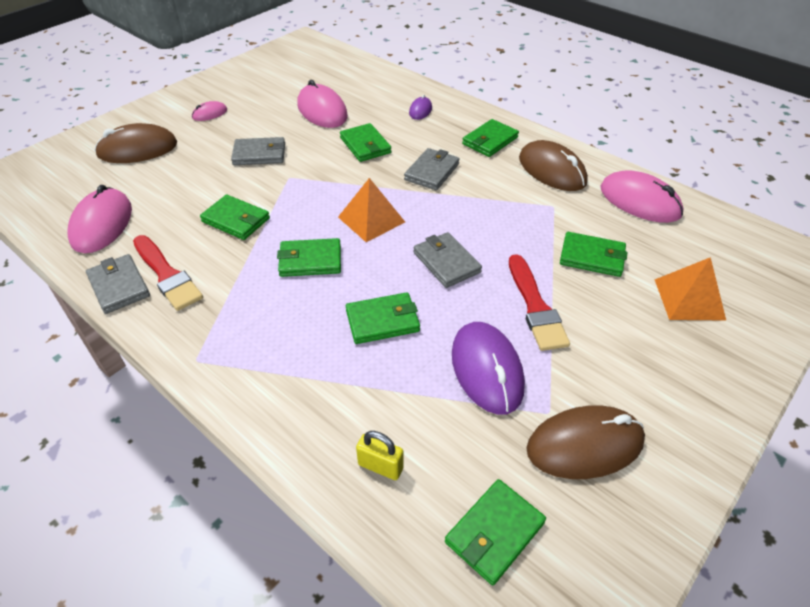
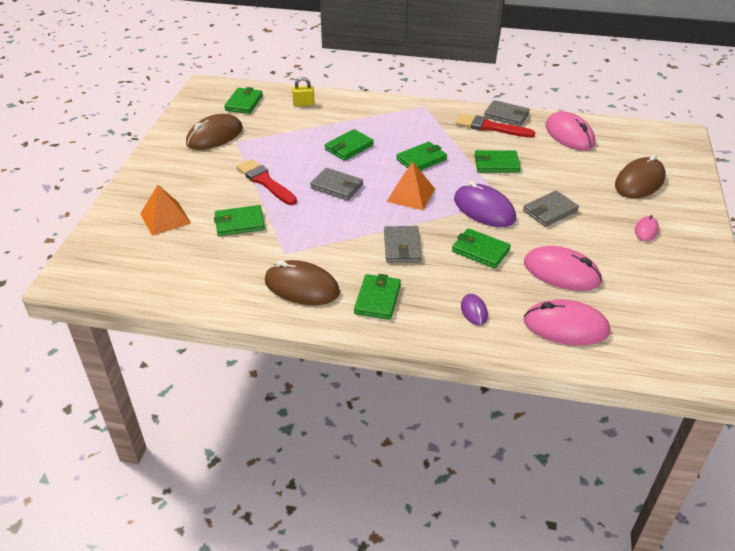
camera: 150 degrees right, 5 degrees down
purple mouse [452,322,525,415] -> purple mouse moved to [454,181,516,227]
pink mouse [601,170,684,223] -> pink mouse moved to [524,299,610,345]

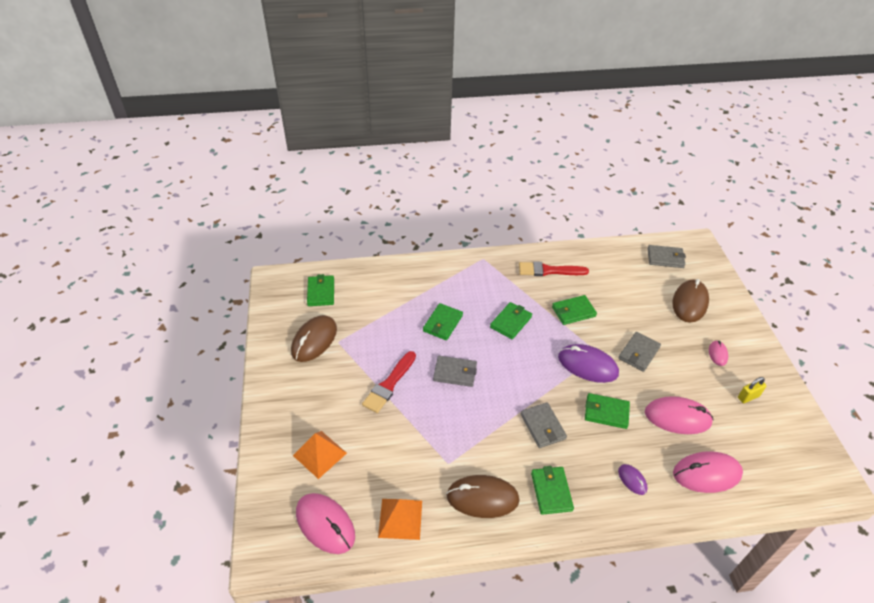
camera: 20 degrees left, 5 degrees up
green wallet [214,205,265,236] -> none
red brush [236,159,297,205] -> red brush turned 90 degrees counterclockwise [362,351,416,413]
yellow padlock [292,77,315,106] -> yellow padlock moved to [738,377,766,403]
orange pyramid [386,162,435,210] -> orange pyramid moved to [378,499,422,540]
grey wallet [484,100,530,126] -> grey wallet moved to [647,245,686,268]
pink mouse [545,111,595,151] -> pink mouse moved to [296,493,355,554]

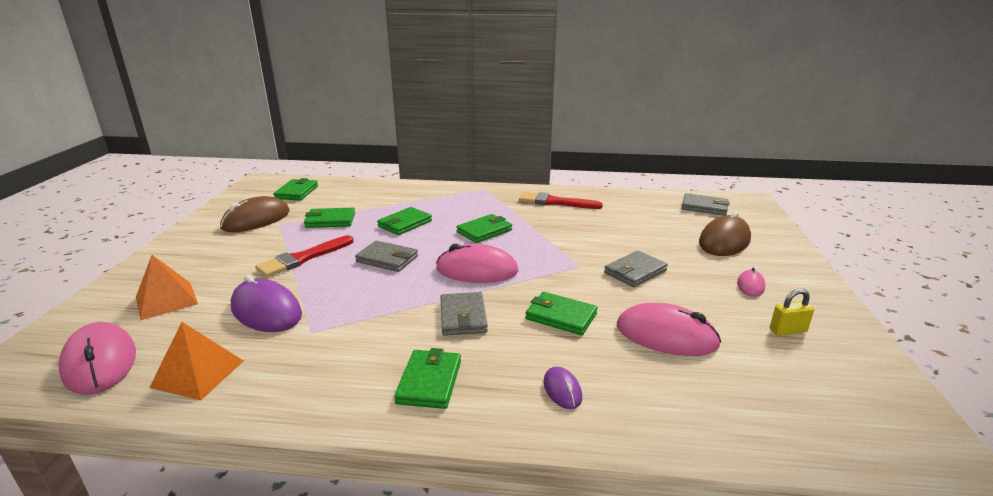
camera: 15 degrees right, 20 degrees down
brown mouse [446,475,520,518] -> none
green wallet [552,295,597,325] -> green wallet moved to [304,208,355,228]
purple mouse [558,344,619,383] -> purple mouse moved to [231,275,302,332]
pink mouse [673,451,743,493] -> pink mouse moved to [436,244,519,283]

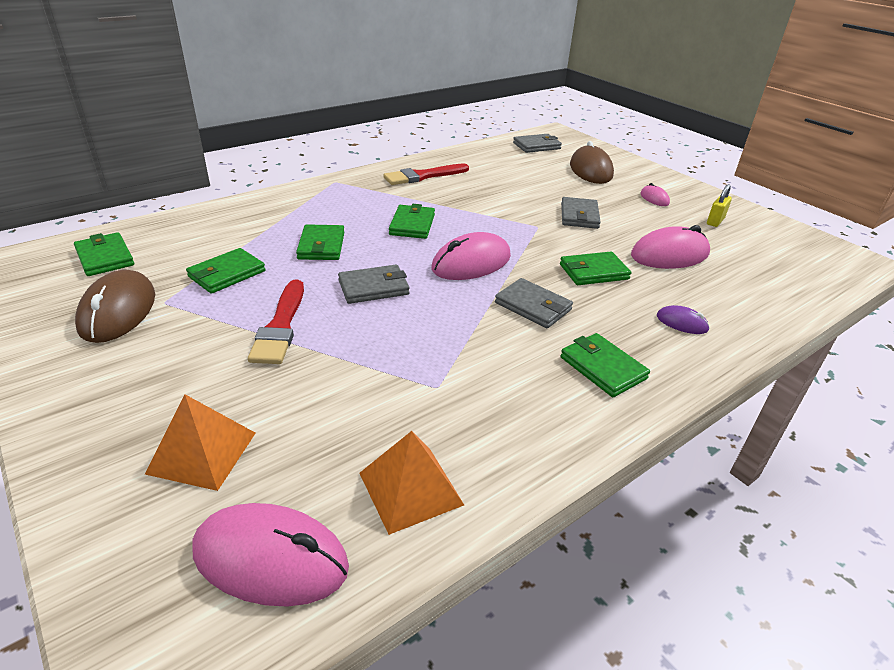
camera: 45 degrees left, 10 degrees up
purple mouse [231,275,302,332] -> none

